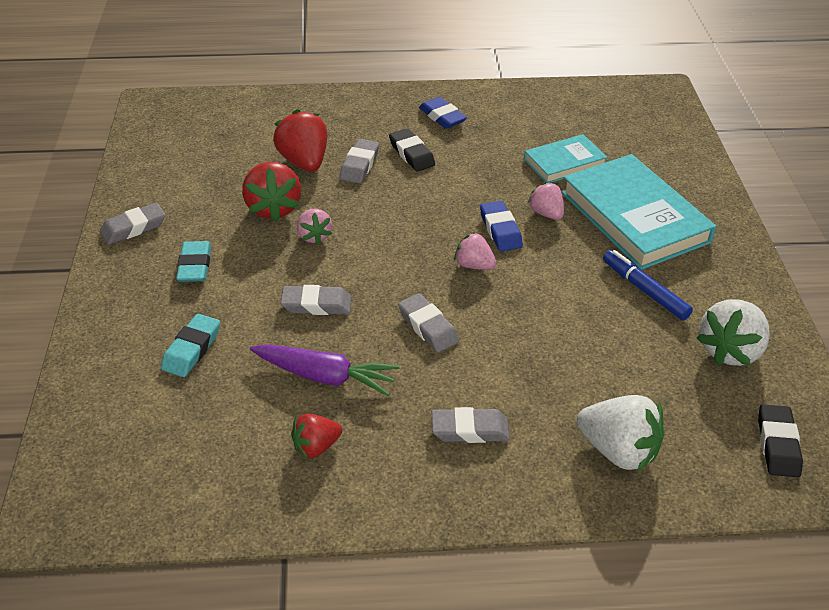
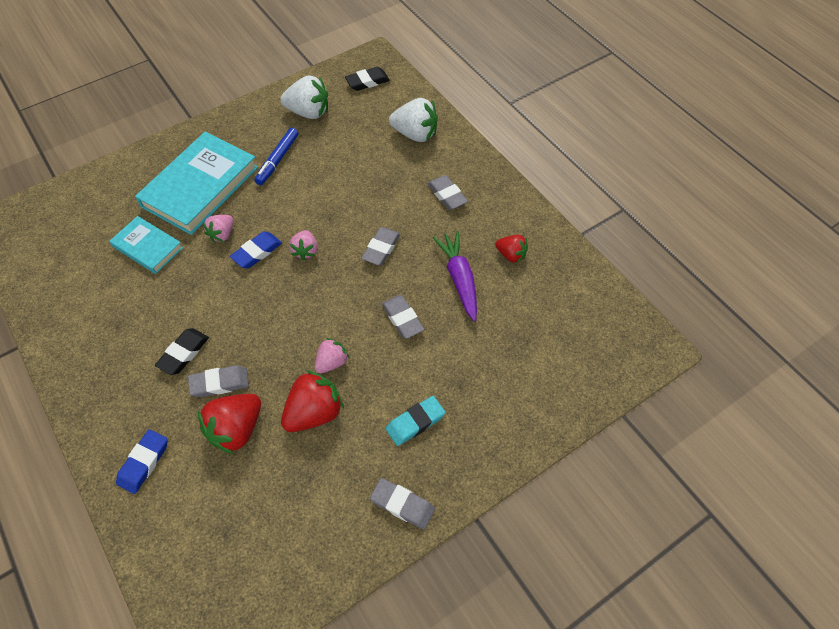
camera: 120 degrees left, 15 degrees up
turquoise eraser [161,314,220,377] -> none
blue eraser [419,97,467,129] -> blue eraser moved to [116,429,168,494]
white strawberry [577,395,664,472] -> white strawberry turned 105 degrees clockwise [389,98,438,142]

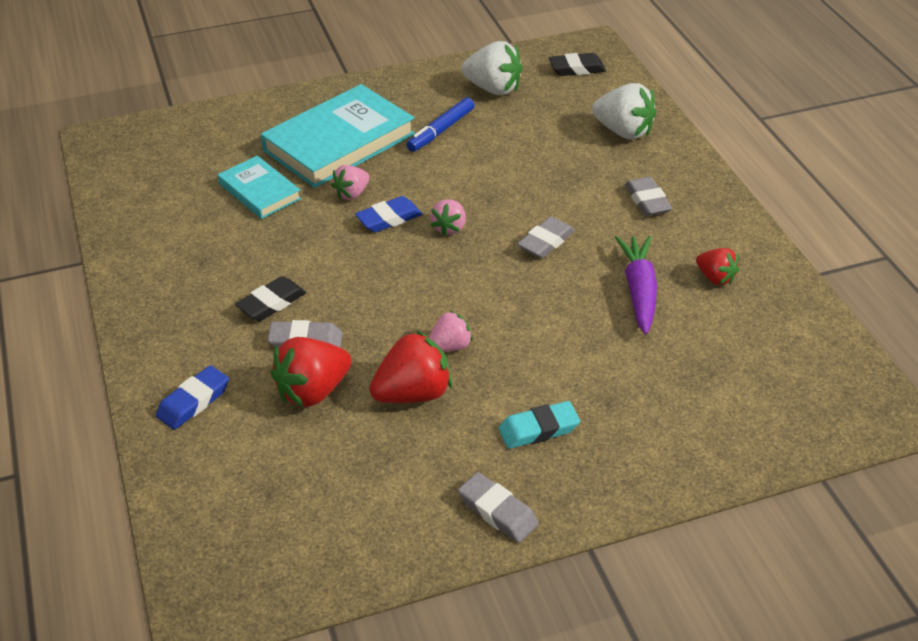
camera: 15 degrees right, 15 degrees down
grey eraser [382,295,424,339] -> none

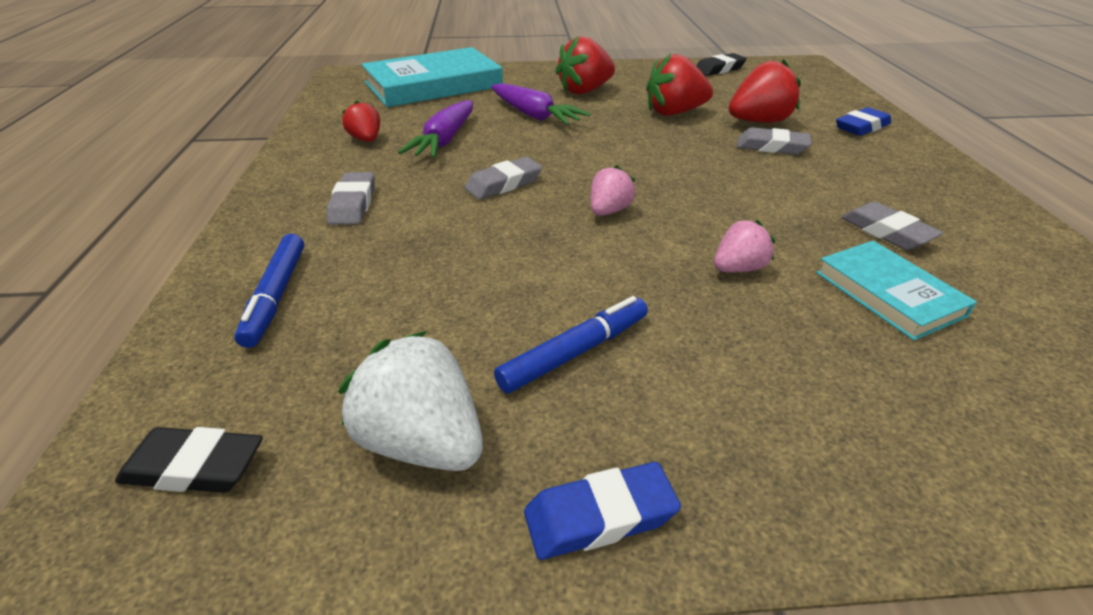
camera: 165 degrees left, 5 degrees down
black eraser [235,276,306,321] -> black eraser moved to [696,53,747,76]
turquoise book [261,84,415,188] -> turquoise book moved to [361,47,503,107]
blue eraser [355,196,422,232] -> blue eraser moved to [524,462,681,560]
pink strawberry [429,310,473,352] -> none
grey eraser [458,472,539,543] -> grey eraser moved to [841,202,943,250]
turquoise eraser [498,401,580,449] -> red strawberry [555,36,615,94]
white strawberry [592,83,656,139] -> blue marker [235,234,304,348]
none -> purple carrot [491,83,591,125]

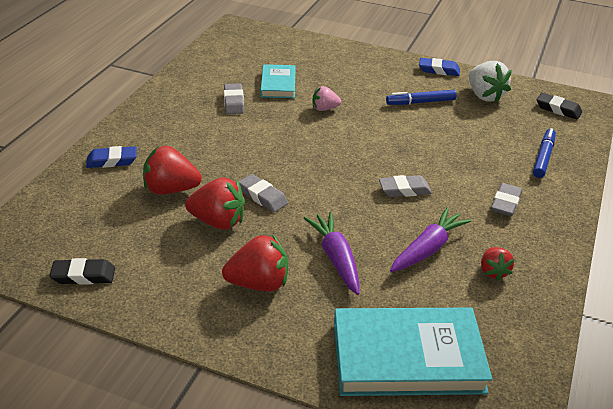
camera: 155 degrees left, 0 degrees up
pink strawberry [591,165,636,216] -> none
grey eraser [737,127,812,155] -> grey eraser moved to [238,174,288,212]

